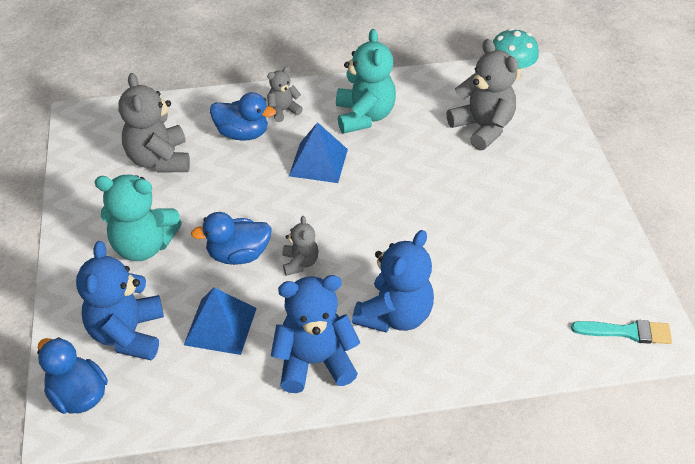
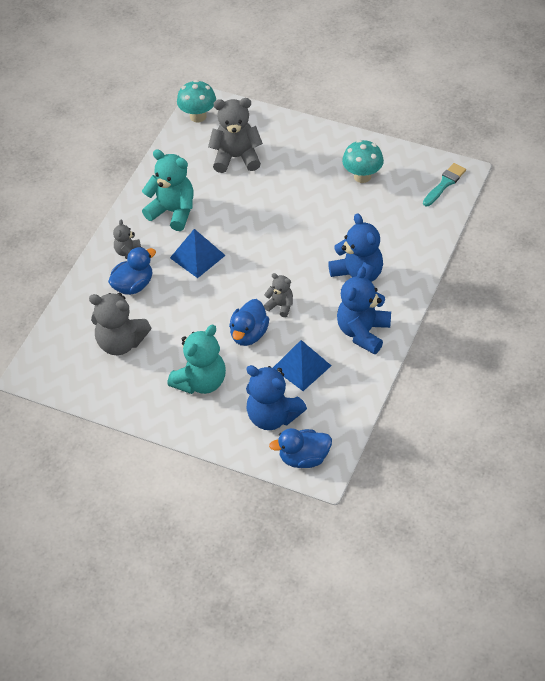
camera: 55 degrees left, 5 degrees up
none -> turquoise mushroom [342,140,384,183]

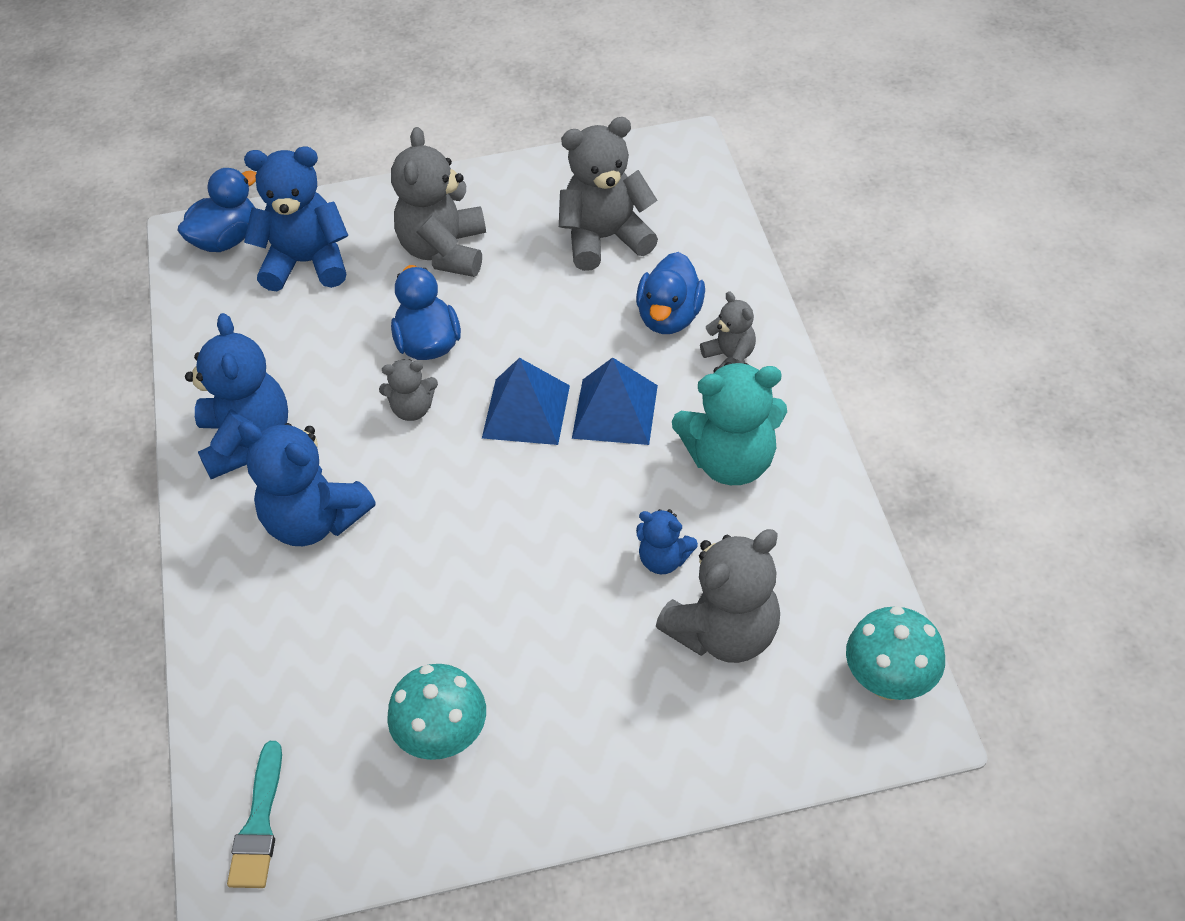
camera: 145 degrees right, 0 degrees up
turquoise teddy bear [167,325,226,394] -> grey teddy bear [391,127,486,277]
blue pyramid [273,340,332,391] -> blue pyramid moved to [482,358,570,445]
none -> blue teddy bear [636,509,698,574]

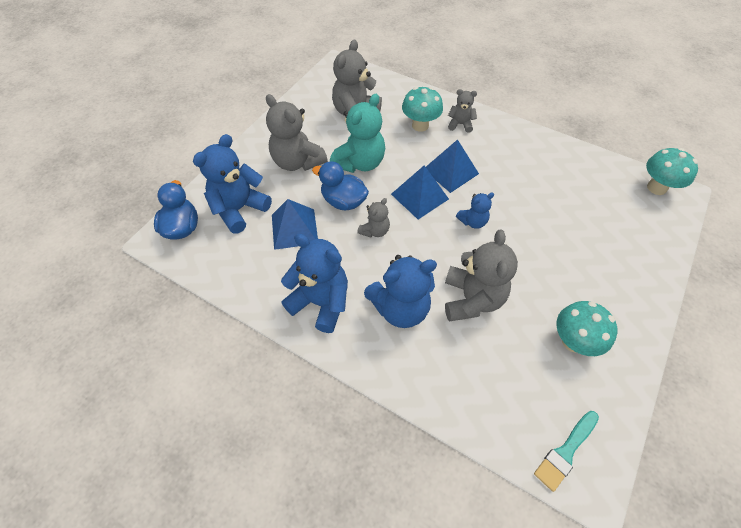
camera: 50 degrees left, 5 degrees up
turquoise brush [227,741,282,888] -> turquoise brush turned 90 degrees clockwise [534,411,599,492]
blue duck [636,252,705,334] -> turquoise mushroom [402,87,443,132]
blue teddy bear [636,509,698,574] -> blue teddy bear moved to [456,193,494,229]
grey teddy bear [656,529,780,663] -> grey teddy bear moved to [445,230,518,321]
turquoise teddy bear [672,362,787,485] -> turquoise teddy bear moved to [330,94,385,173]
none -> blue pyramid [272,199,318,250]

